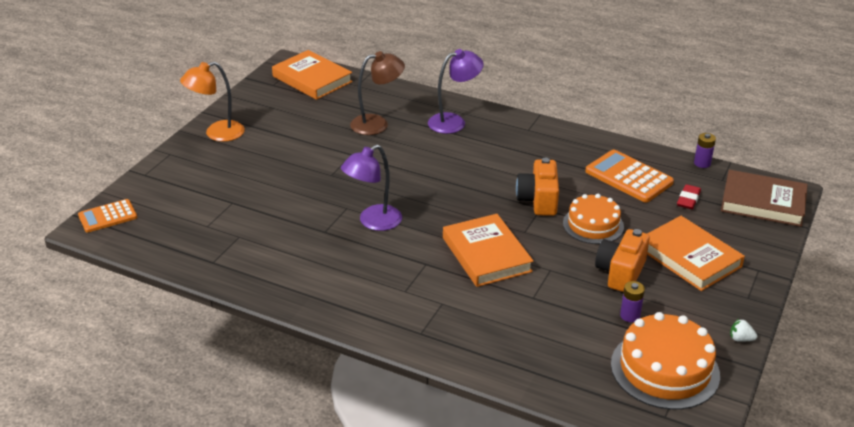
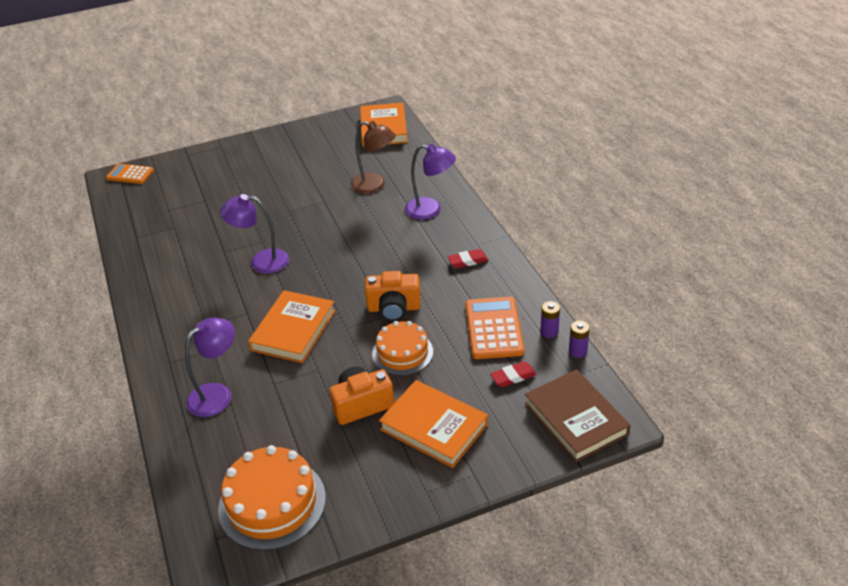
camera: 45 degrees right, 5 degrees up
orange lamp [180,62,245,142] -> none
orange camera [516,158,559,216] -> orange camera turned 135 degrees counterclockwise [365,271,421,322]
purple battery [620,281,645,322] -> purple battery moved to [540,301,560,338]
orange book [647,216,745,291] -> orange book turned 60 degrees counterclockwise [379,380,488,468]
white strawberry [730,319,757,342] -> none
none -> purple lamp [185,318,235,417]
none -> red eraser [448,249,488,268]

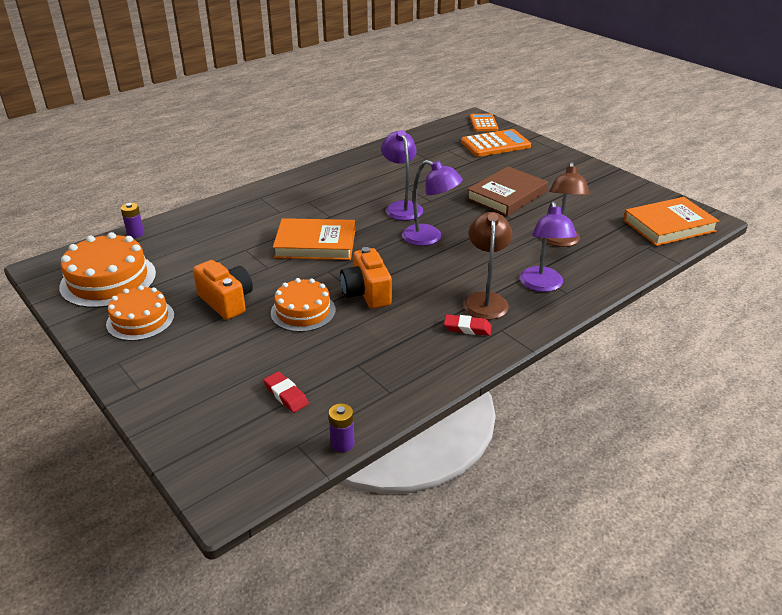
camera: 70 degrees right, 5 degrees down
purple lamp [185,318,235,417] -> purple lamp moved to [402,160,463,246]
orange book [379,380,488,468] -> none
red eraser [448,249,488,268] -> red eraser turned 45 degrees counterclockwise [444,314,492,336]
orange calculator [466,297,524,359] -> orange calculator moved to [461,129,531,157]
brown book [525,369,631,462] -> brown book moved to [467,166,548,216]
purple battery [540,301,560,338] -> purple battery moved to [121,203,144,238]
none -> orange cake [106,285,174,341]
none -> brown lamp [463,212,512,320]

